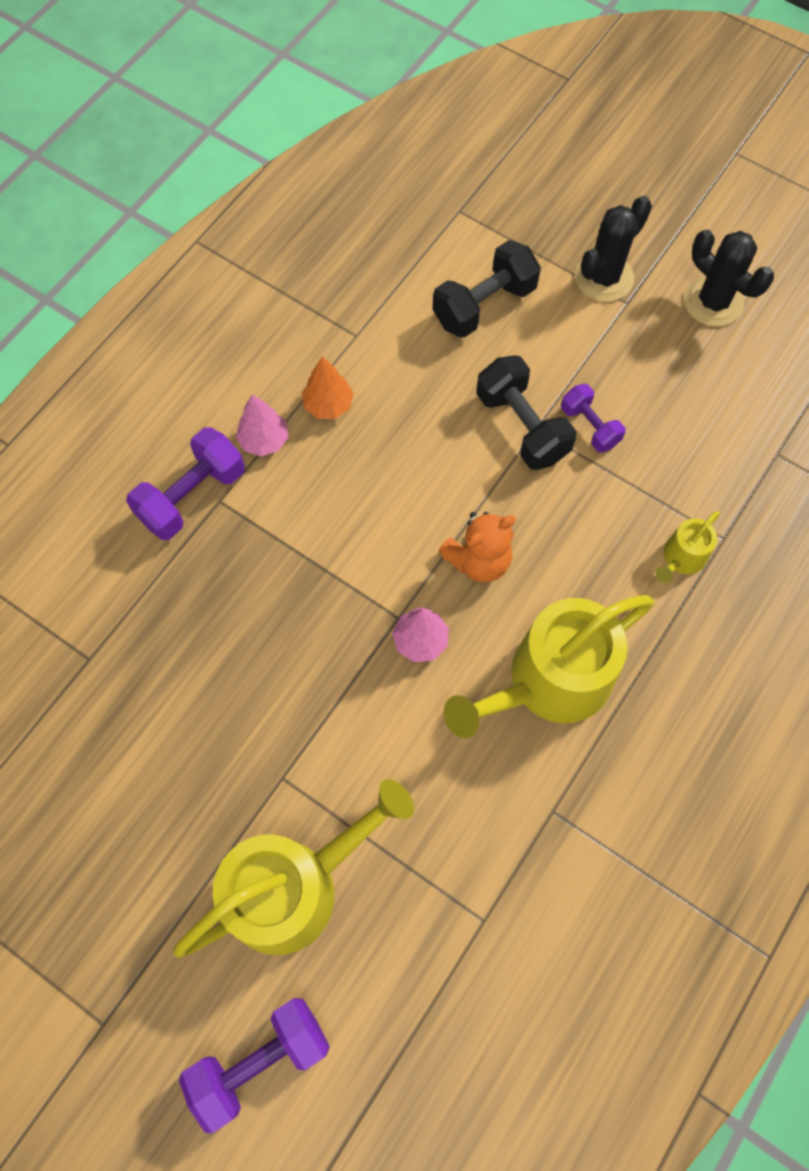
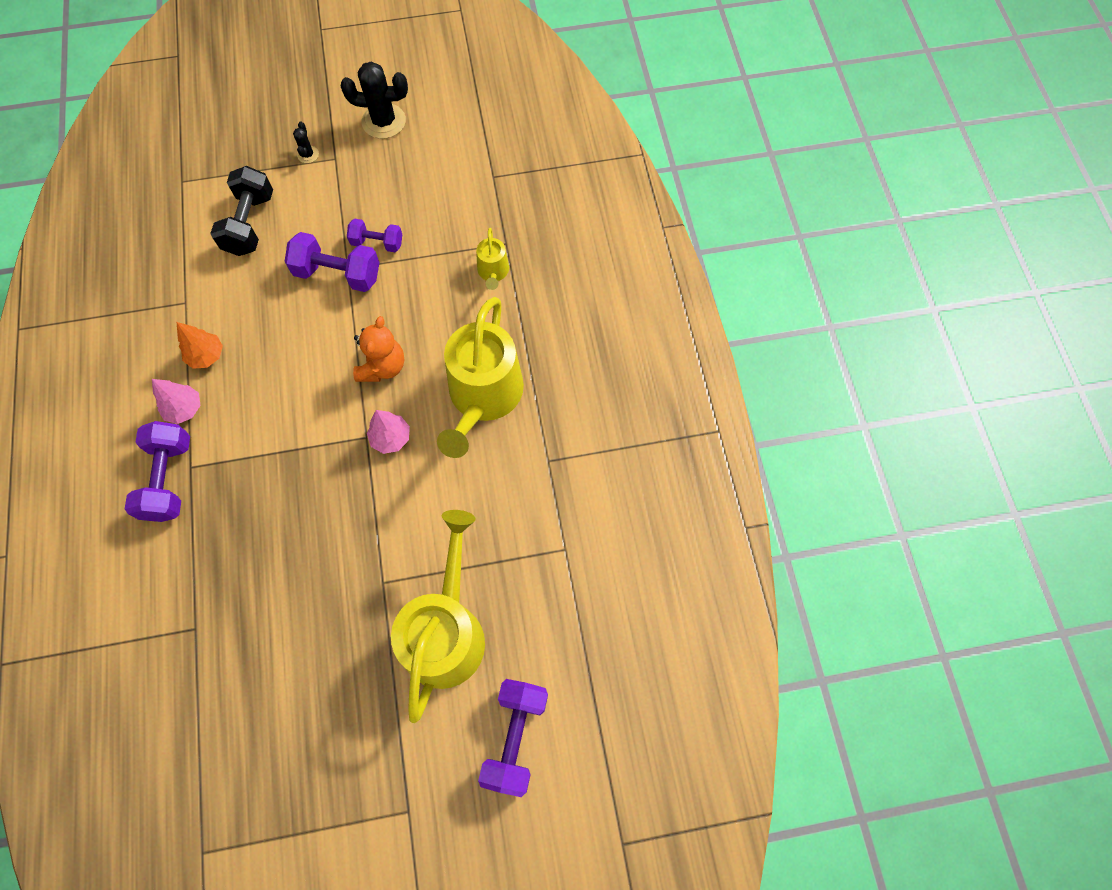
camera: 45 degrees left, 0 degrees up
black dumbbell [476,355,576,470] -> purple dumbbell [284,232,380,292]
black cactus [575,196,652,302] -> black cactus [293,122,319,163], size x0.48

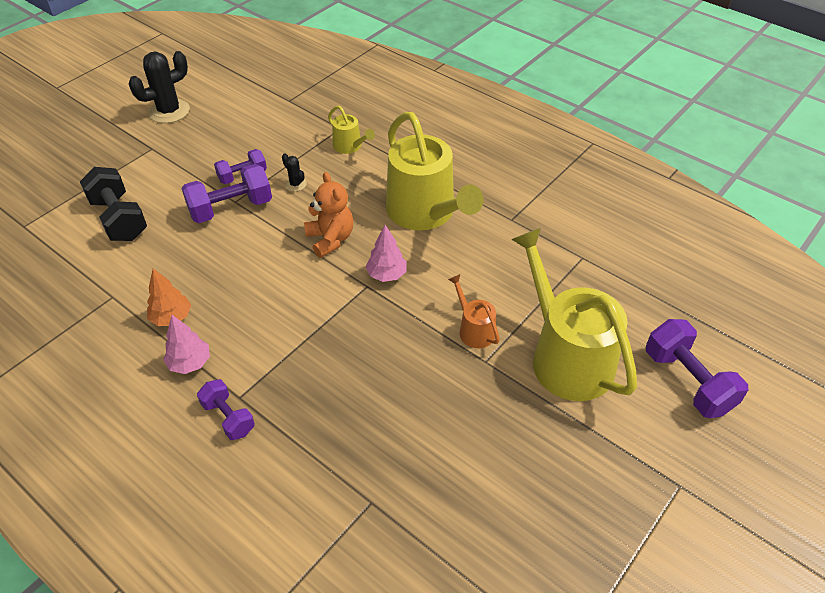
camera: 40 degrees left, 20 degrees down
purple dumbbell [125,421,190,522] -> purple dumbbell [197,379,255,440], size x0.61
black cactus [293,122,319,163] -> black cactus moved to [282,153,307,192]
none -> orange watering can [448,274,500,348]

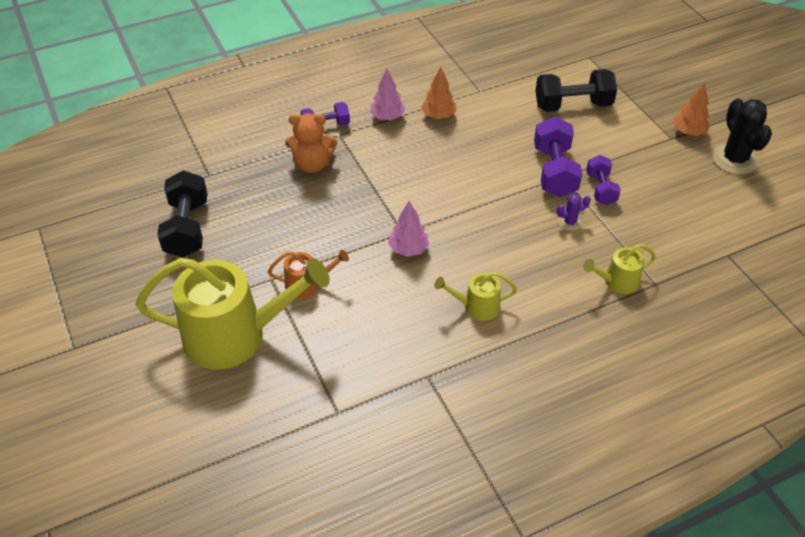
camera: 115 degrees right, 0 degrees up
black cactus [282,153,307,192] -> purple cactus [557,194,591,231]
orange teddy bear [304,172,353,258] -> orange teddy bear moved to [285,113,338,173]
yellow watering can [386,112,484,230] -> yellow watering can [434,272,517,321], size x0.45
purple dumbbell [646,319,748,418] -> none
none -> black dumbbell [157,170,208,257]
none -> orange tree [673,83,710,136]

